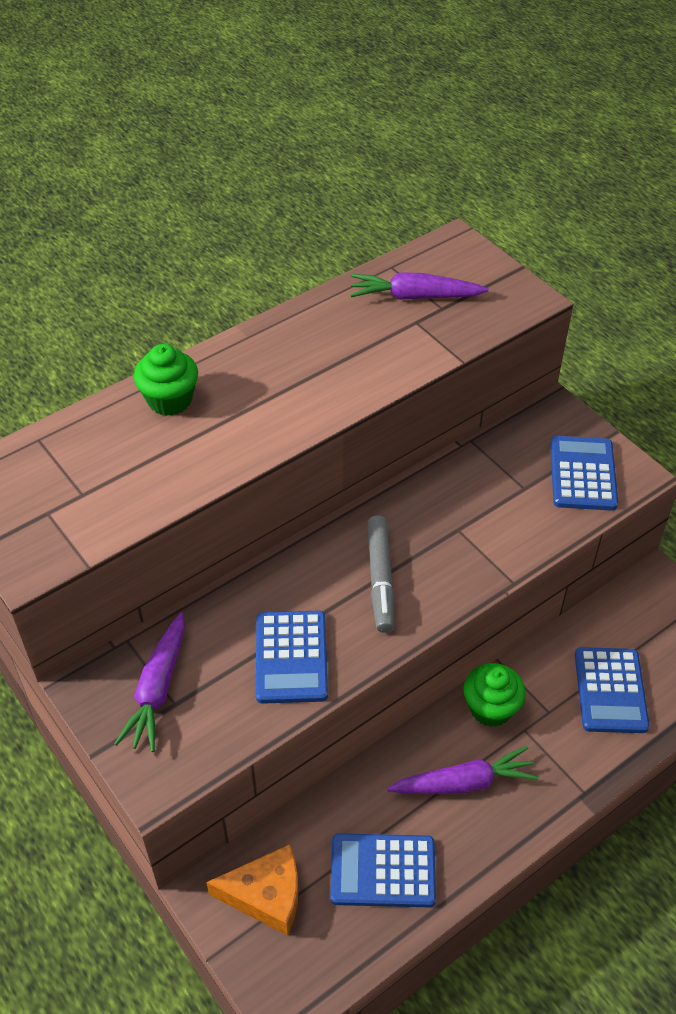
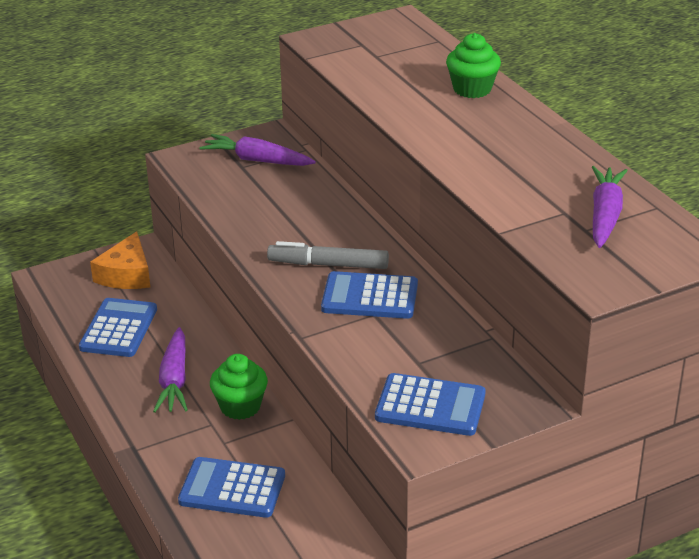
camera: 100 degrees right, 15 degrees down
blue calculator [256,611,328,704] -> blue calculator moved to [321,271,418,319]

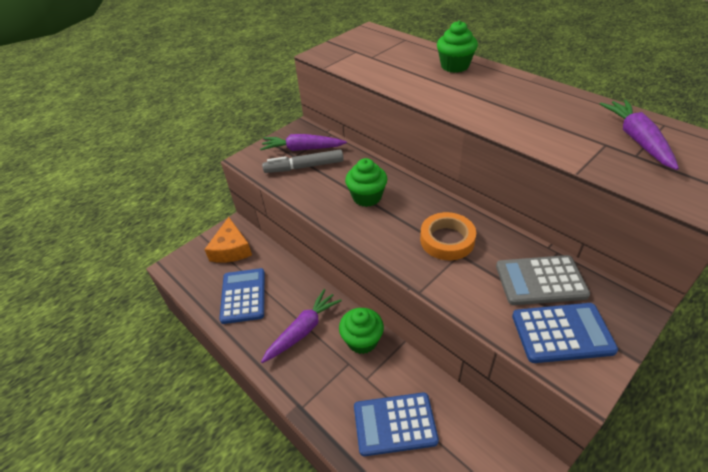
camera: 15 degrees left, 10 degrees up
purple carrot [153,327,188,413] -> purple carrot turned 120 degrees counterclockwise [261,289,342,363]
grey marker [267,241,389,269] -> grey marker moved to [262,149,344,173]
blue calculator [321,271,418,319] -> orange tape [420,212,476,260]
none -> green cupcake [345,158,387,207]
none -> grey calculator [496,255,590,305]

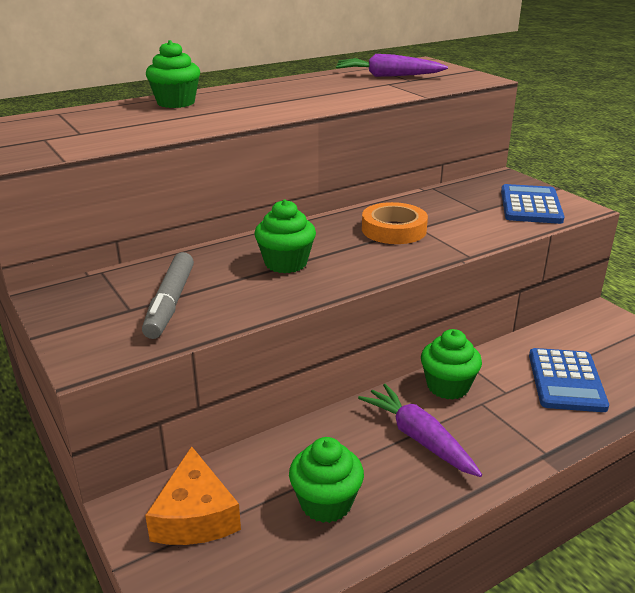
camera: 80 degrees left, 15 degrees down
orange cheese [204,217,252,263] -> orange cheese turned 75 degrees clockwise [145,446,241,545]
blue calculator [219,268,265,324] -> green cupcake [289,437,364,523]
purple carrot [260,134,347,151] -> none
grey calculator [496,255,590,305] -> none

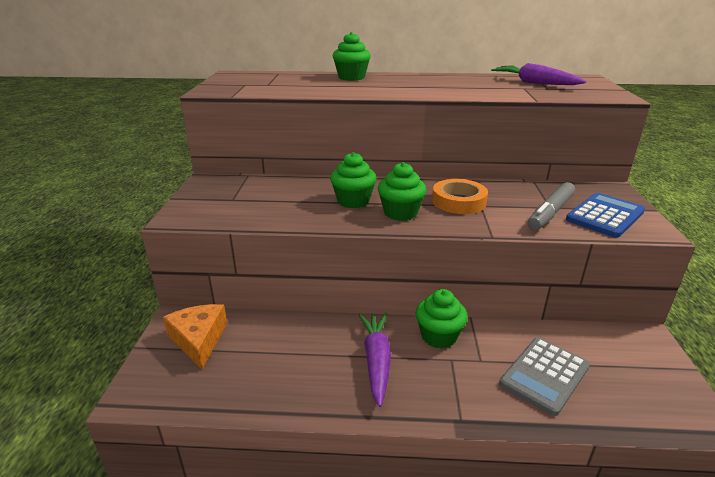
camera: 35 degrees right, 0 degrees up
grey marker [142,252,194,339] -> grey marker moved to [527,182,575,230]
orange cheese [145,446,241,545] -> orange cheese turned 135 degrees clockwise [163,304,227,369]
green cupcake [289,437,364,523] -> green cupcake moved to [378,162,426,221]
blue calculator [529,348,609,412] -> grey calculator [499,338,590,416]

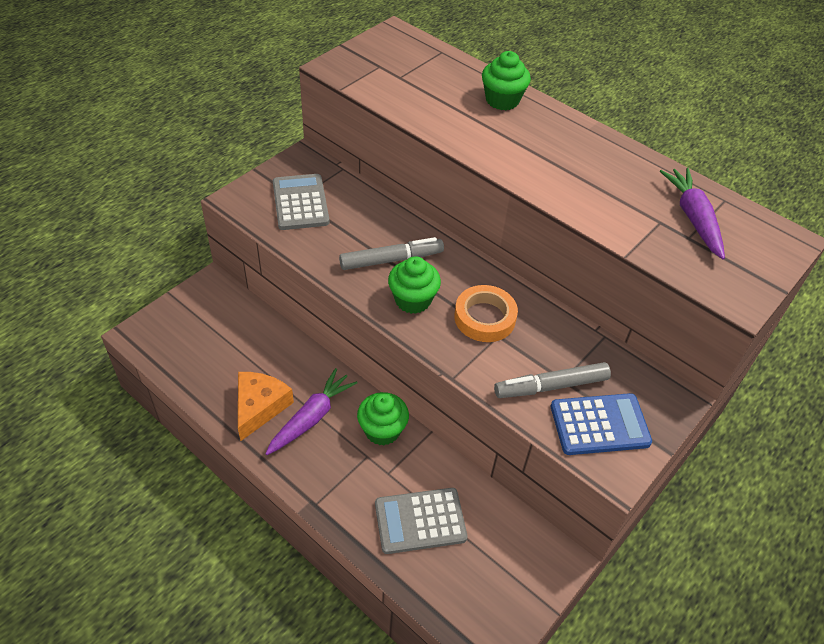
camera: 35 degrees right, 20 degrees up
orange cheese [163,304,227,369] -> orange cheese moved to [238,372,294,441]
green cupcake [330,152,377,208] -> grey marker [339,237,444,270]
none -> grey calculator [273,174,329,230]

